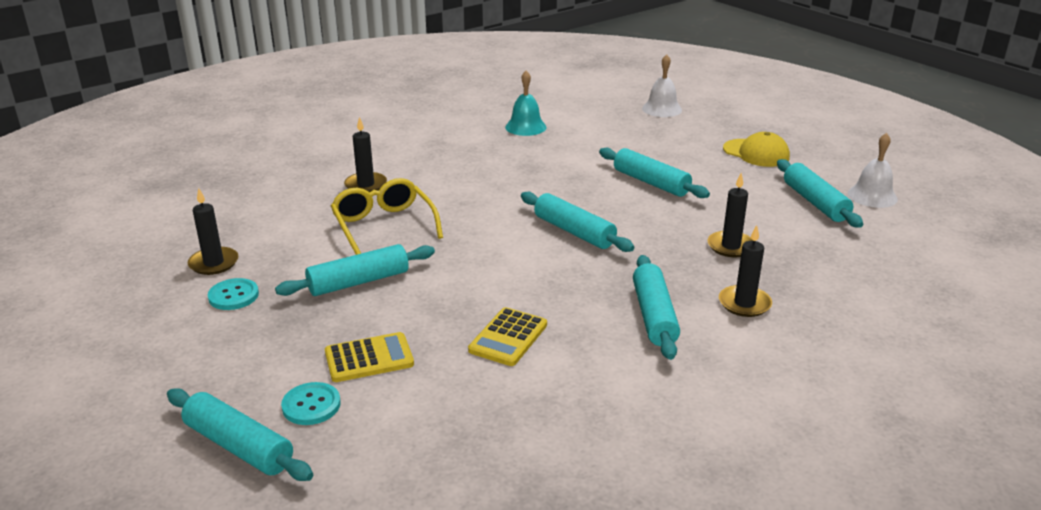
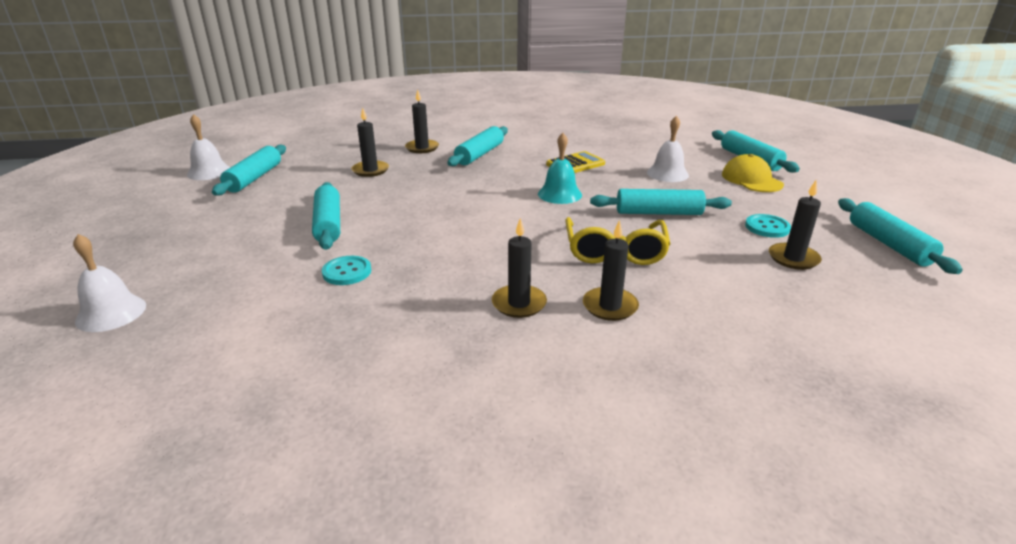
camera: 150 degrees left, 0 degrees up
turquoise button [281,382,341,425] -> turquoise button moved to [322,256,371,285]
yellow calculator [325,332,414,382] -> white bell [647,116,689,182]
turquoise bell [505,71,546,136] -> turquoise bell moved to [538,133,582,204]
turquoise rolling pin [521,192,634,252] -> turquoise rolling pin moved to [838,198,963,274]
yellow cap [723,132,790,167] -> yellow cap moved to [722,154,784,192]
none -> black candle [492,218,547,318]

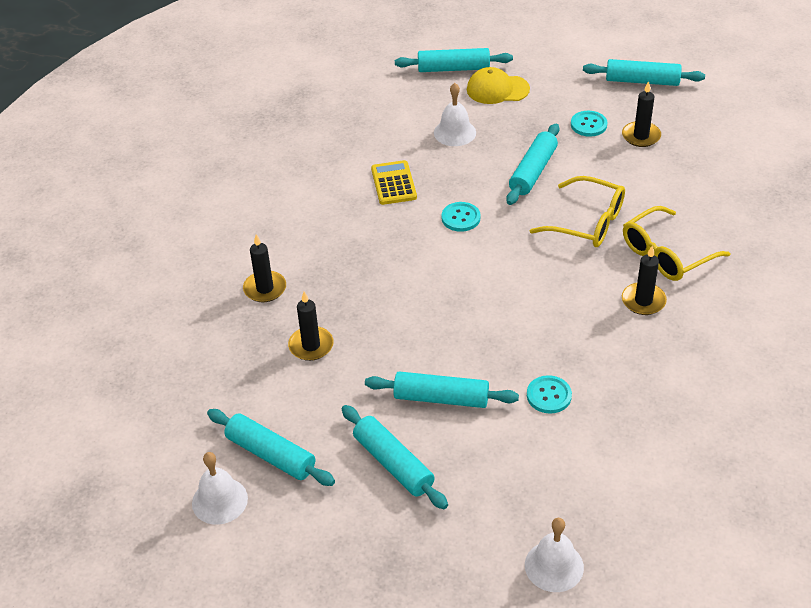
camera: 65 degrees left, 15 degrees up
turquoise rolling pin [447,126,508,166] -> turquoise rolling pin moved to [342,405,448,509]
turquoise bell [538,133,582,204] -> turquoise button [441,202,481,232]
black candle [583,220,639,321] -> yellow glasses [623,206,730,281]

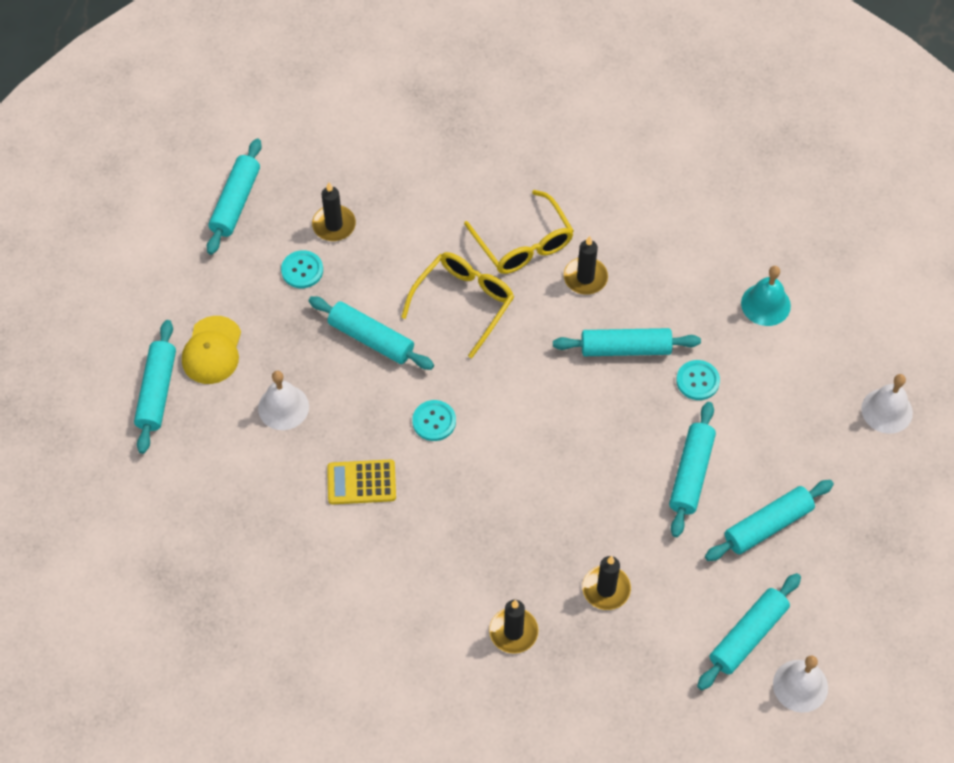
camera: 85 degrees left, 15 degrees up
none -> turquoise rolling pin [553,328,701,356]
none -> turquoise bell [741,266,791,326]

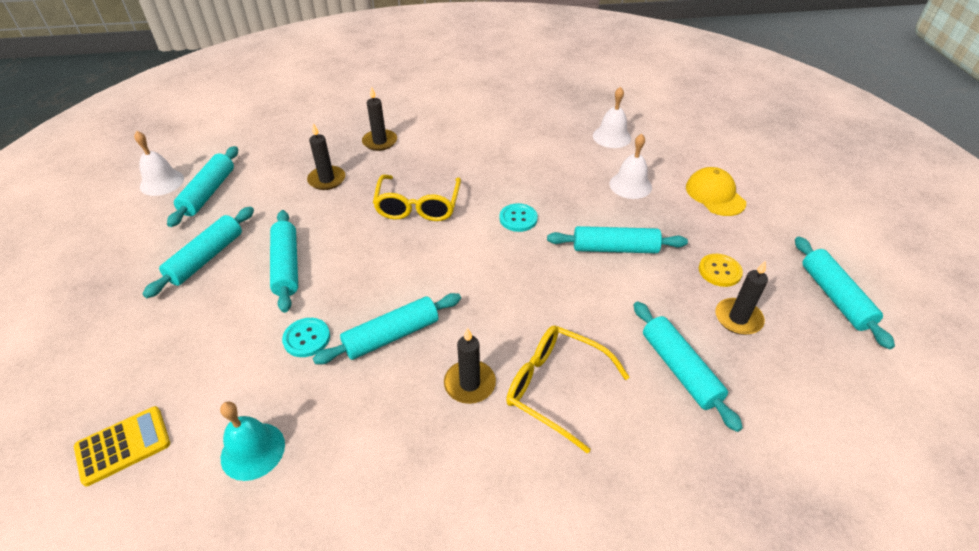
camera: 150 degrees right, 15 degrees down
turquoise rolling pin [134,320,176,454] -> turquoise rolling pin moved to [634,301,743,432]
turquoise button [281,250,323,288] -> yellow button [699,254,743,287]
yellow calculator [327,459,396,504] -> yellow calculator moved to [74,406,170,486]
yellow glasses [401,252,514,358] -> yellow glasses moved to [373,175,461,221]
white bell [861,374,913,434] -> white bell moved to [593,87,631,148]

